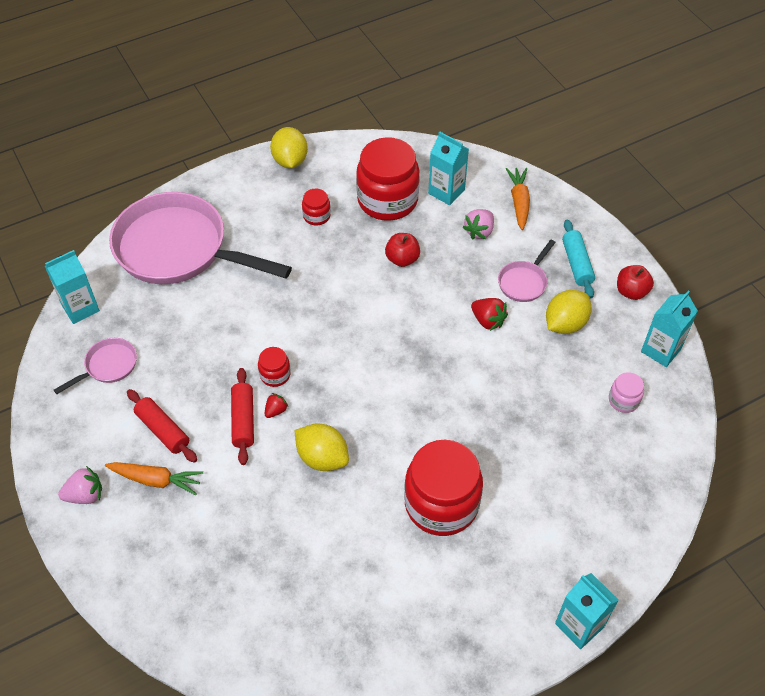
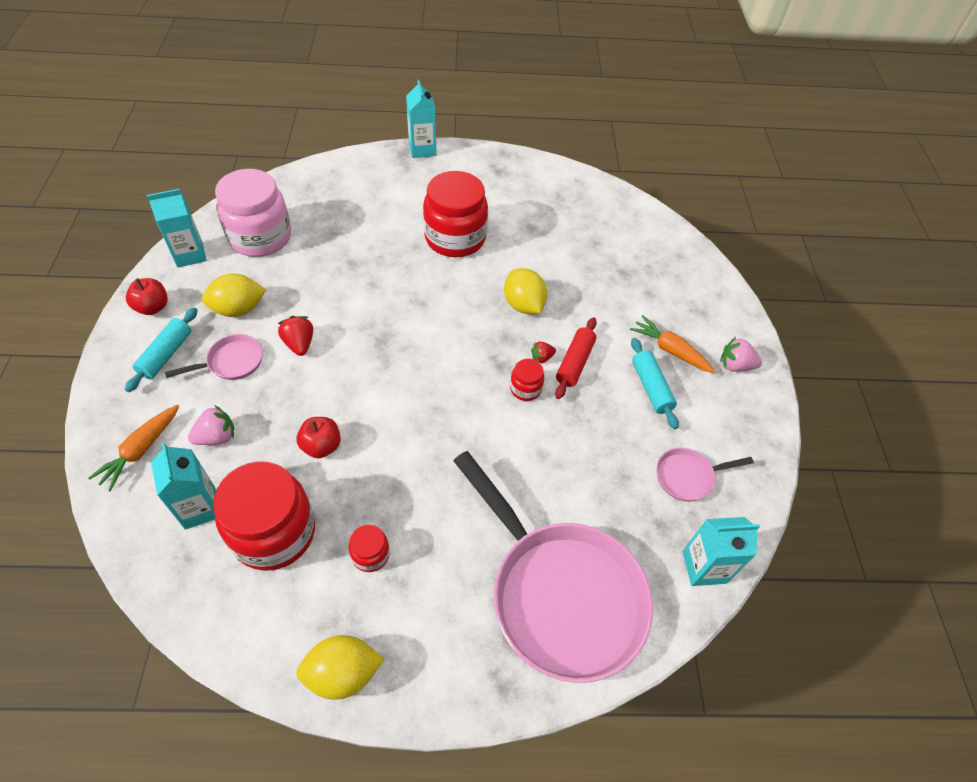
camera: 155 degrees left, 0 degrees up
red rolling pin [127,389,197,463] -> turquoise rolling pin [631,338,679,429]
yellow lemon [270,127,308,168] -> yellow lemon turned 60 degrees clockwise [296,635,384,700]
pink jar [609,372,644,413] -> pink jar [215,169,291,257], size x2.23

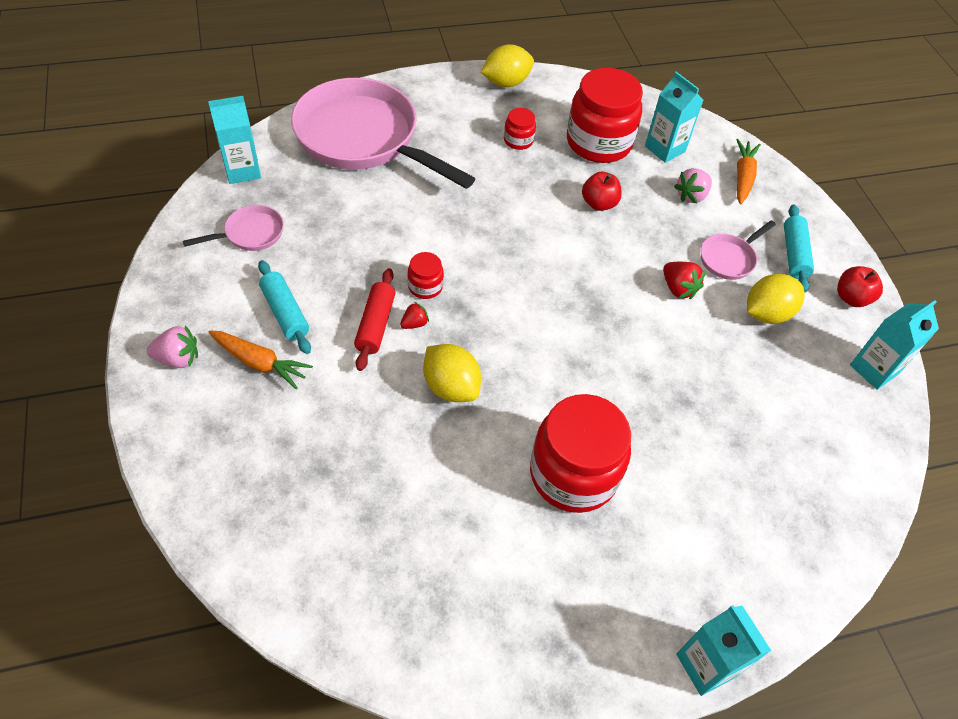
camera: 165 degrees right, 0 degrees up
pink jar [215,169,291,257] -> none

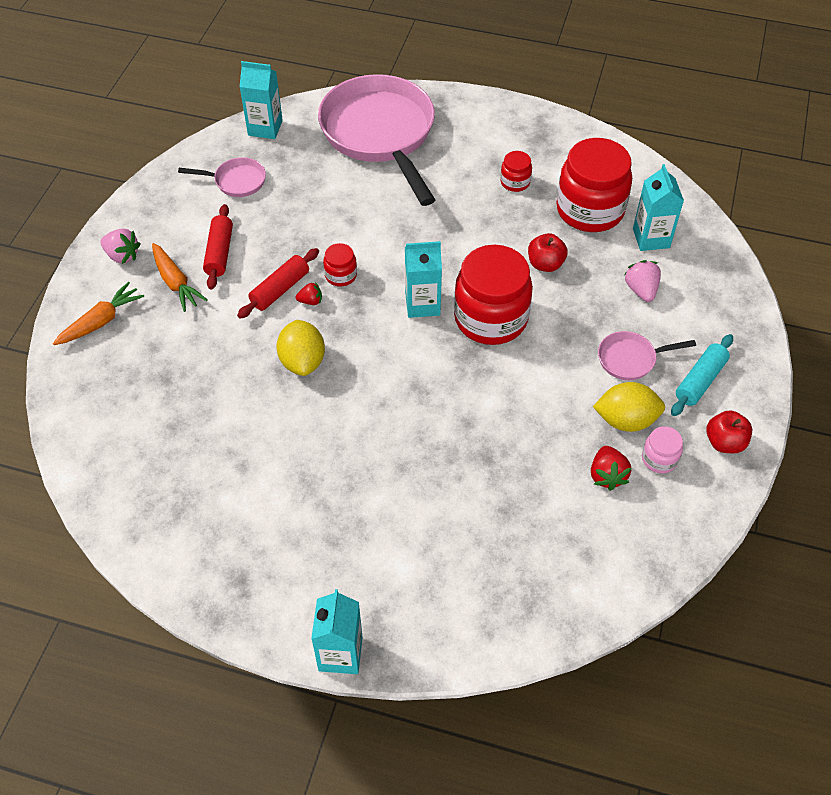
camera: 35 degrees right, 0 degrees up
turquoise rolling pin [258,260,311,354] -> red rolling pin [203,204,233,290]
yellow lemon [481,44,534,87] -> none
red jar [530,394,631,513] -> red jar moved to [454,245,533,345]
red strawberry [663,262,706,299] -> red strawberry moved to [591,446,631,491]
pink strawberry [674,168,712,203] -> pink strawberry turned 90 degrees clockwise [624,260,661,302]
orange carrot [736,139,761,204] -> orange carrot moved to [53,282,144,345]
turquoise carton [850,301,939,390] -> turquoise carton moved to [405,241,442,318]
none -> pink jar [642,426,683,473]

